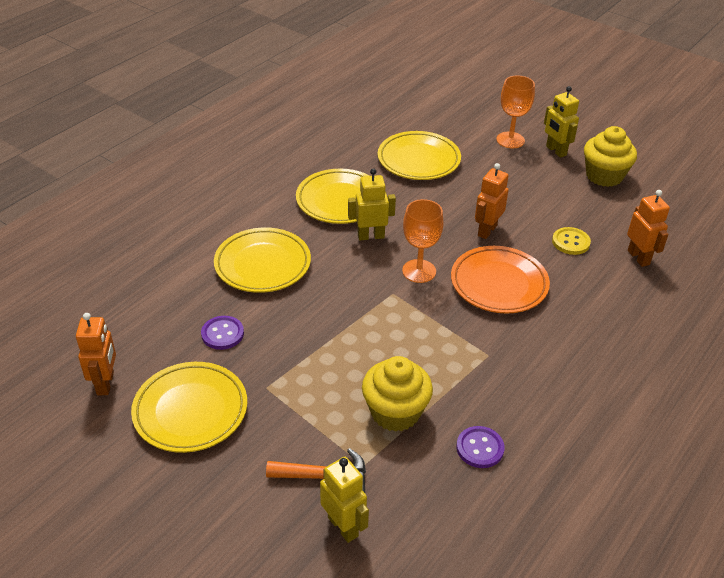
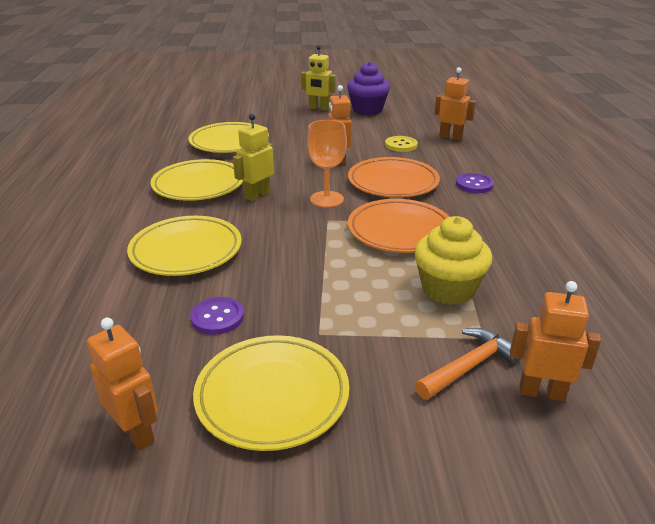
camera: 40 degrees left, 10 degrees down
yellow robot [320,457,369,543] -> orange robot [510,281,601,401]
purple button [456,426,505,468] -> purple button moved to [456,173,494,193]
orange goblet [496,75,535,148] -> none
yellow cupcake [584,126,637,187] -> purple cupcake [347,62,390,115]
none -> orange plate [348,199,449,253]

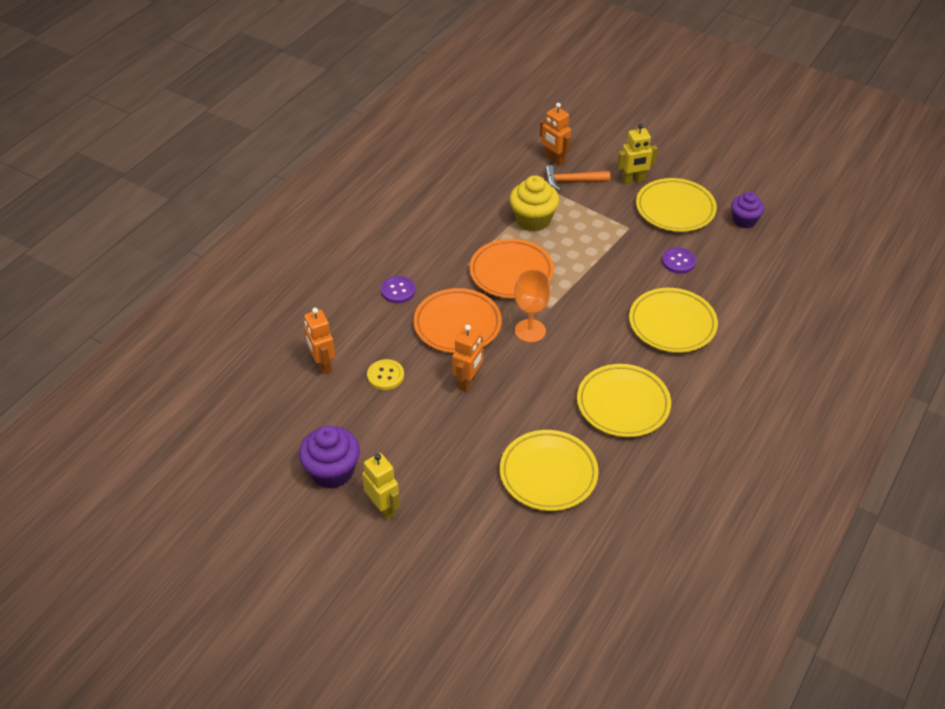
camera: 145 degrees left, 15 degrees up
orange robot [87,318,158,451] -> purple cupcake [731,192,764,229]
yellow robot [233,114,274,201] -> yellow robot moved to [617,123,658,184]

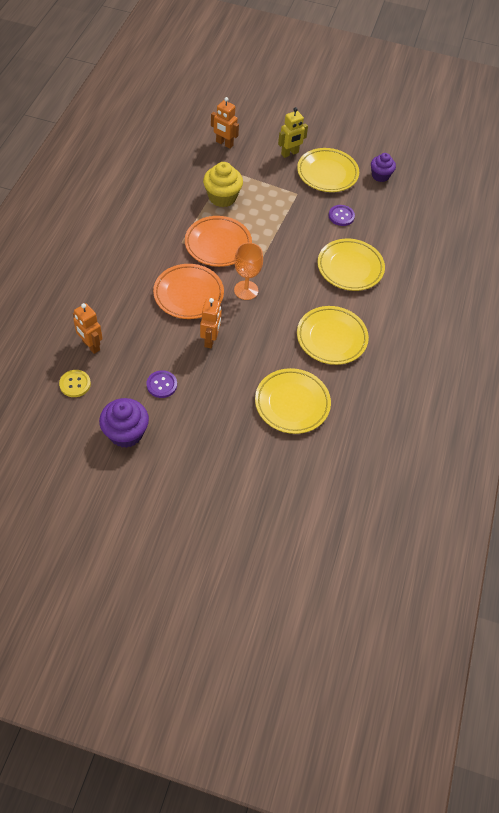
camera: 20 degrees left, 10 degrees up
yellow robot [362,453,400,520] -> none
yellow button [367,359,404,390] -> yellow button moved to [59,370,91,397]
purple button [381,276,416,303] -> purple button moved to [147,370,177,398]
orange hammer [545,165,610,191] -> none

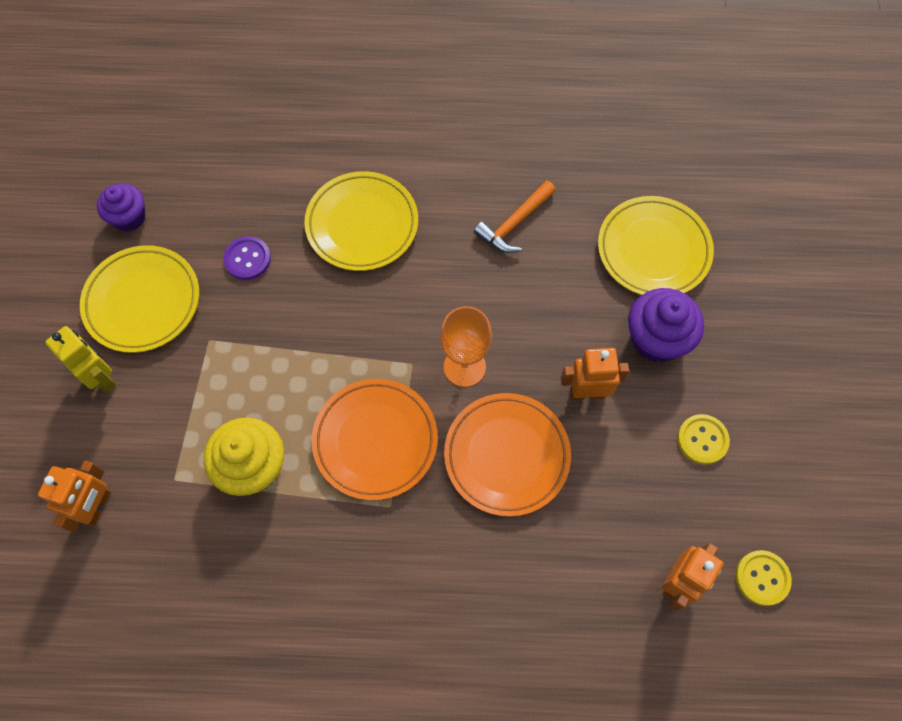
camera: 100 degrees left, 10 degrees up
purple cupcake [99,398,149,448] -> purple cupcake moved to [628,288,704,363]
purple button [147,370,177,398] -> yellow button [677,414,730,465]
yellow plate [297,306,369,365] -> orange hammer [474,180,556,253]

